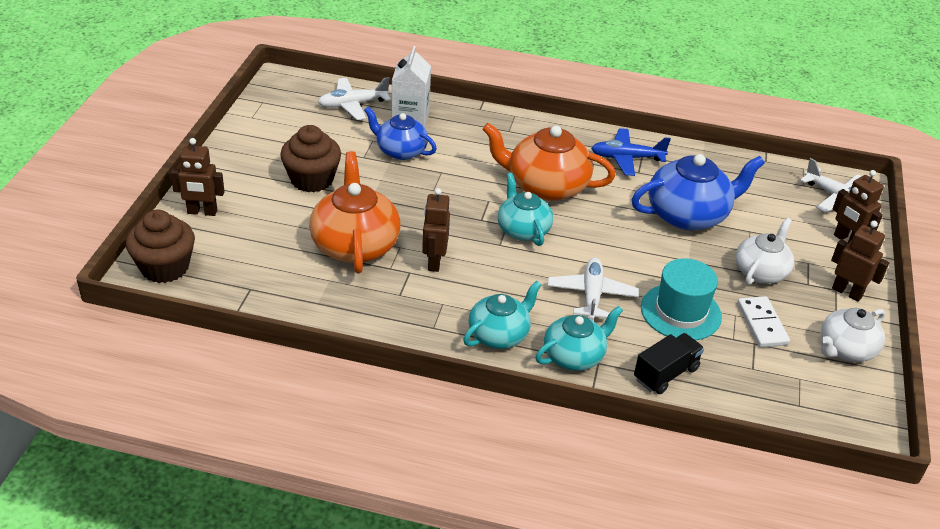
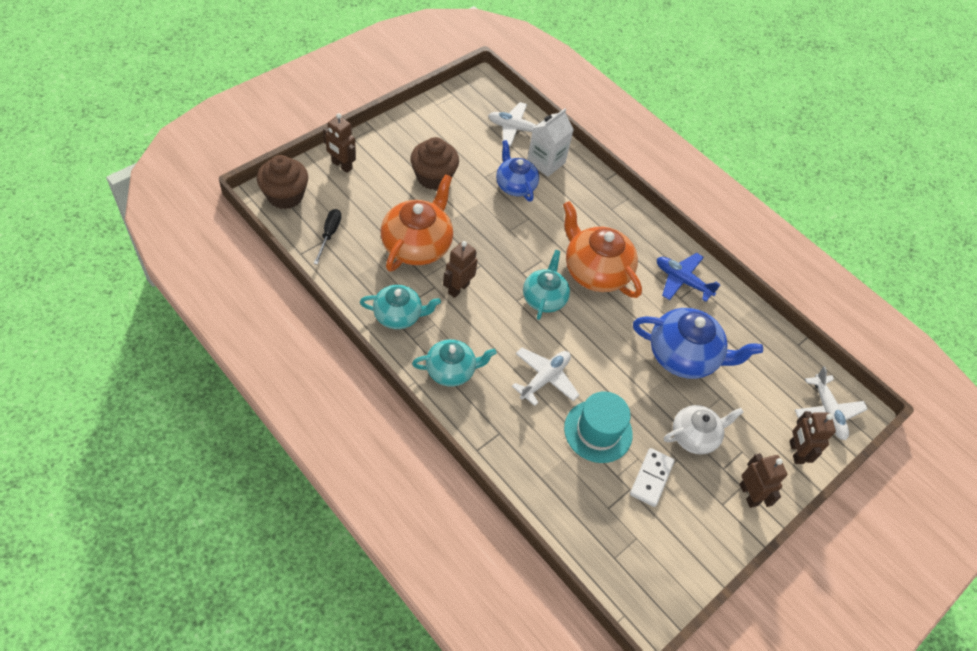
camera: 30 degrees right, 15 degrees up
turquoise teapot [535,306,623,371] -> turquoise teapot moved to [360,285,441,329]
black truck [634,333,704,394] -> none
white teapot [821,308,885,362] -> none
none -> black screwdriver [314,209,341,265]

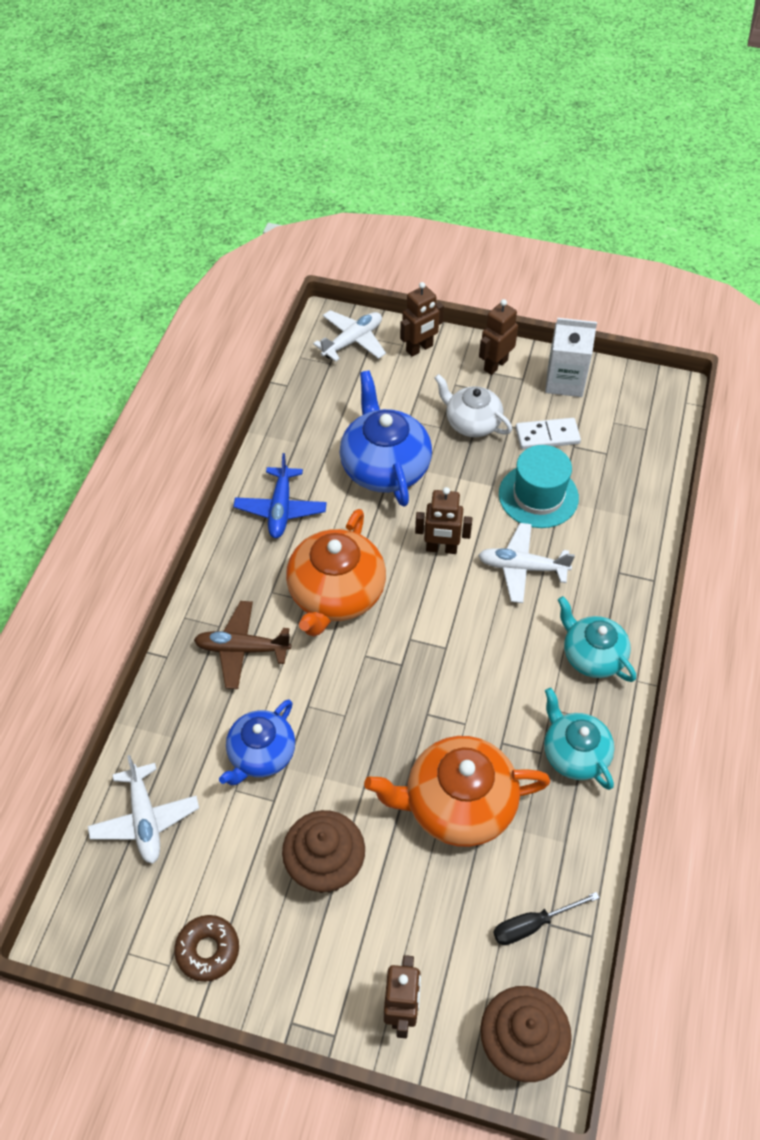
camera: 115 degrees left, 0 degrees up
brown robot [443,241,478,298] -> brown robot moved to [415,487,472,554]
turquoise teapot [523,250,570,320] -> none
white carton [527,108,574,177] -> white carton moved to [545,318,597,397]
none -> brown donut [174,915,239,982]
none -> brown plane [194,601,291,689]

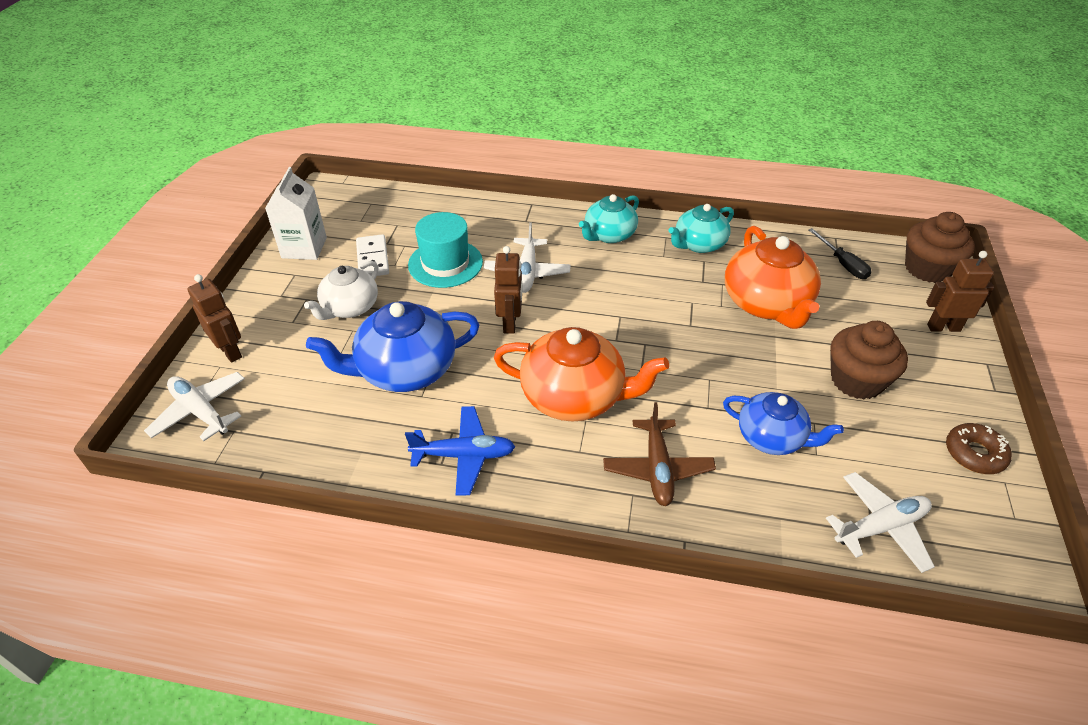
camera: 95 degrees left, 10 degrees down
brown robot [479,299,518,375] -> none

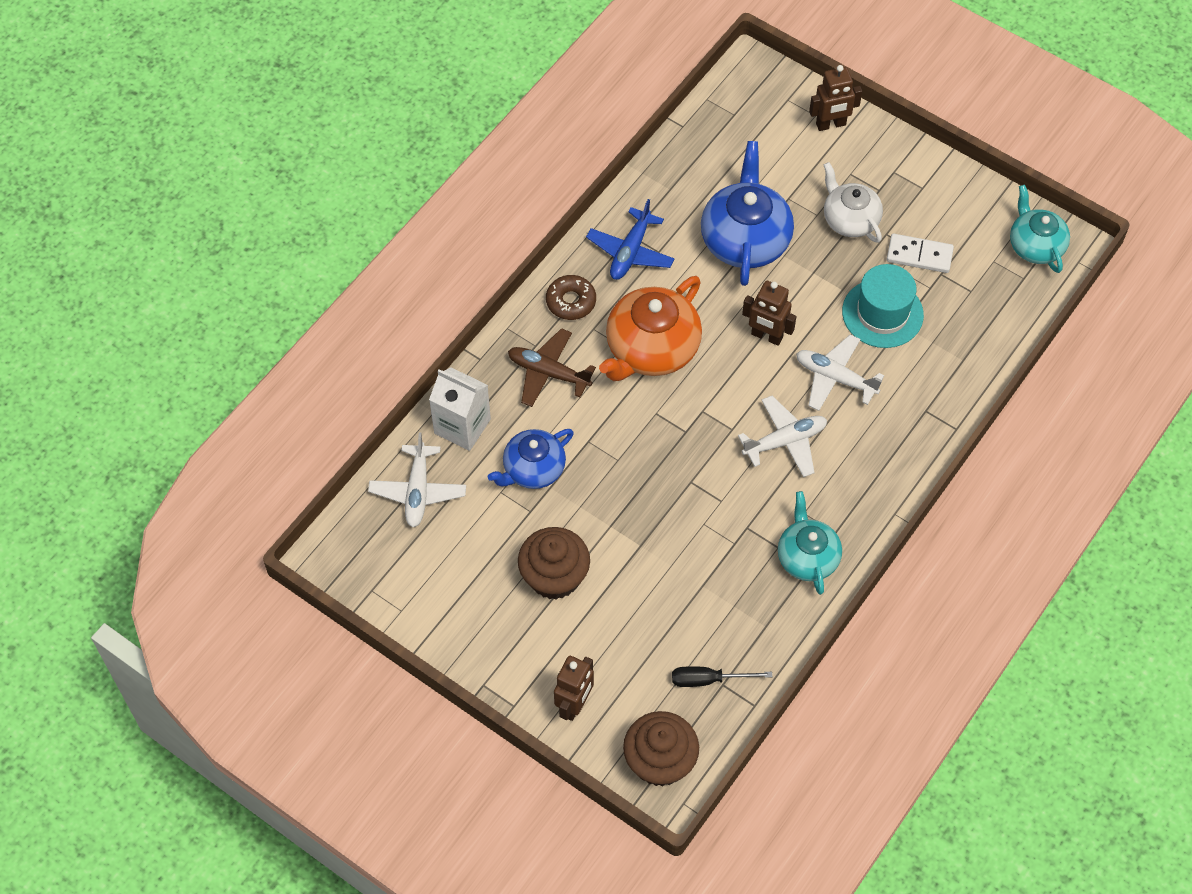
camera: 115 degrees right, 15 degrees up
white plane [144,372,245,441] -> white plane moved to [738,396,827,477]
white carton [265,167,327,260] -> white carton moved to [429,367,491,451]
turquoise teapot [579,194,639,243] -> turquoise teapot moved to [1010,185,1070,273]
orange teapot [725,226,821,329] -> none
brown donut [946,423,1012,474] -> brown donut moved to [546,275,596,320]

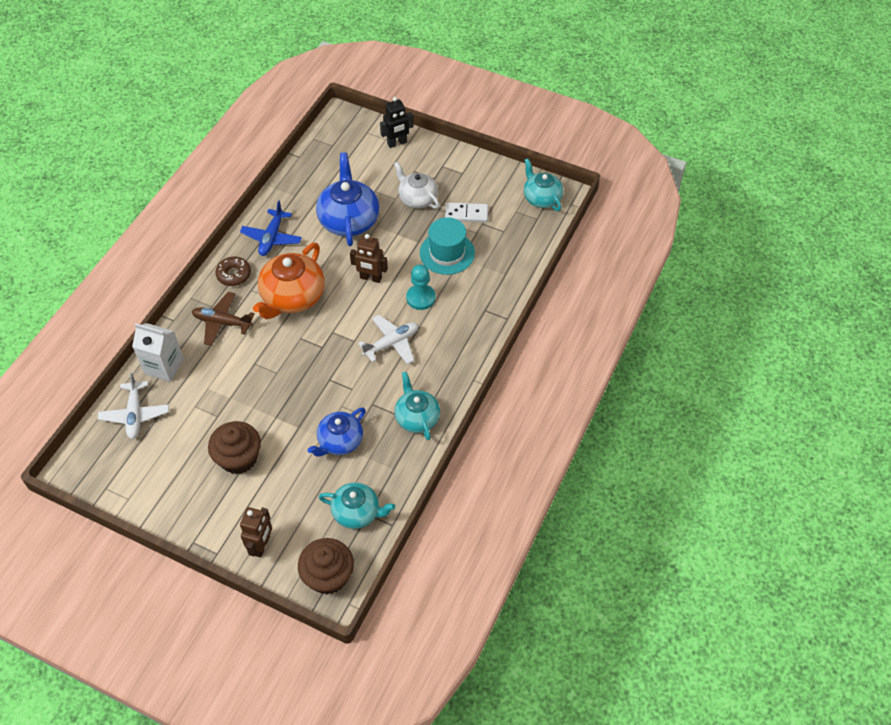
camera: 10 degrees left, 5 degrees down
blue teapot [488,429,574,489] -> blue teapot moved to [308,408,366,457]
black screwdriver [672,666,772,687] -> turquoise teapot [319,482,395,529]
white plane [796,334,884,411] -> turquoise pawn [406,264,436,310]
brown robot [809,65,862,131] -> black robot [380,97,413,148]

